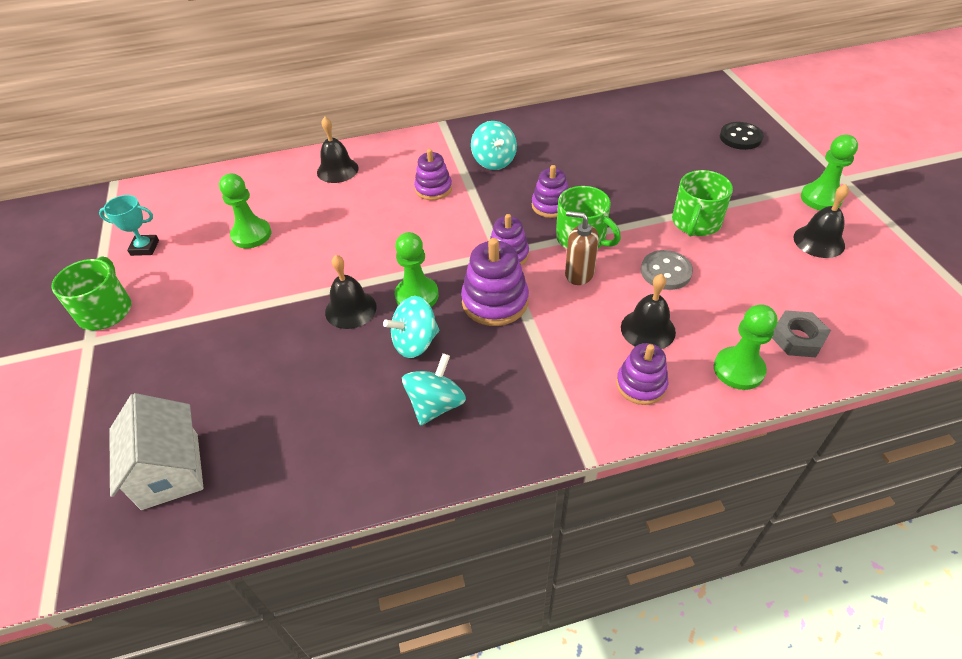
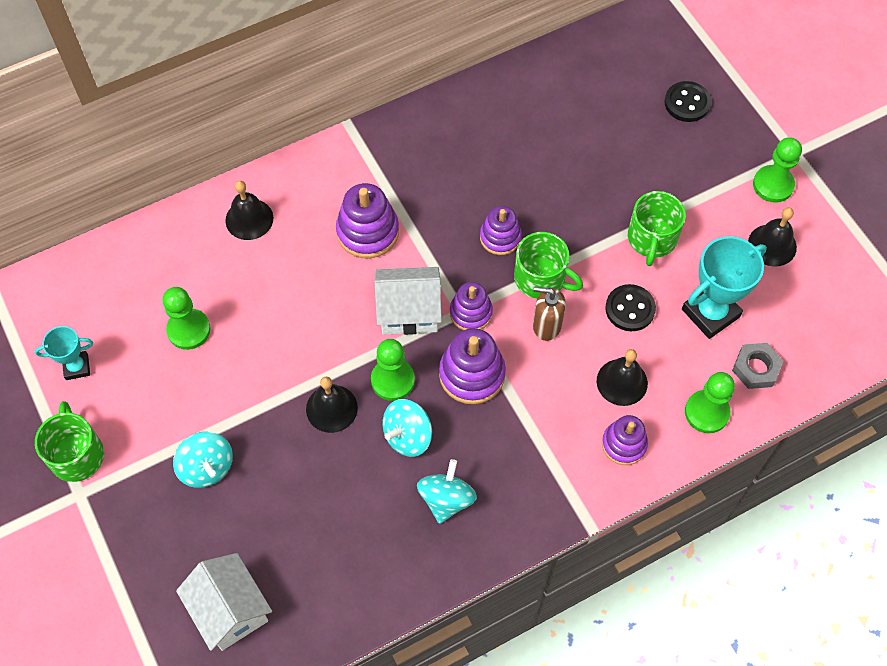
camera: 15 degrees left, 15 degrees up
purple stacking toy [414,149,452,200] -> purple stacking toy [336,183,399,258], size x1.51
turquoise spinning top [471,121,517,170] -> turquoise spinning top moved to [173,432,233,488]
grey button [641,250,693,290] -> black button [605,284,656,331]
none -> white house [374,267,442,335]
none -> turquoise trophy [682,236,767,339]

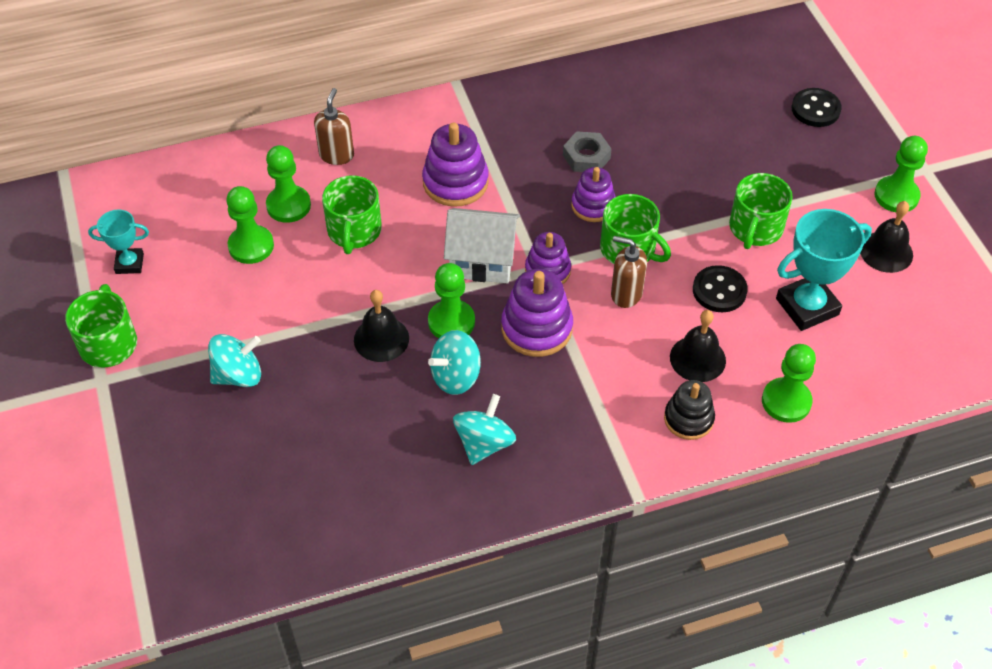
camera: 10 degrees right, 10 degrees down
turquoise spinning top [173,432,233,488] -> turquoise spinning top turned 90 degrees counterclockwise [208,334,261,387]
white house [176,553,272,651] -> none
black bell [225,181,273,240] -> brown soap dispenser [314,88,354,165]
purple stacking toy [602,415,648,465] -> black stacking toy [664,380,715,440]
grey nut [732,343,783,389] -> grey nut moved to [563,131,612,172]
none -> green pawn [266,145,311,223]
none -> green mug [322,175,382,254]

